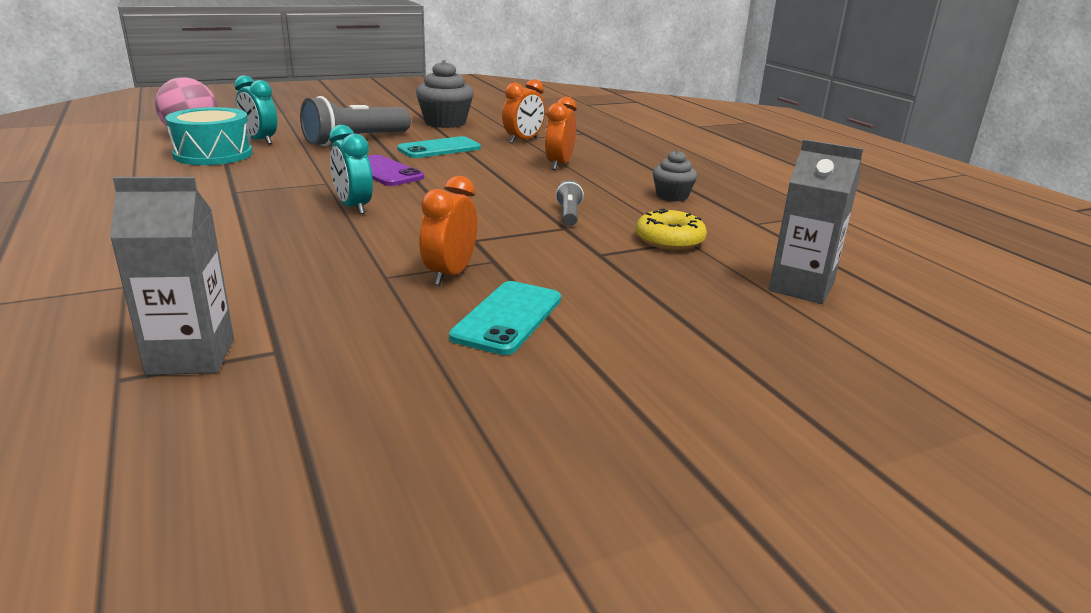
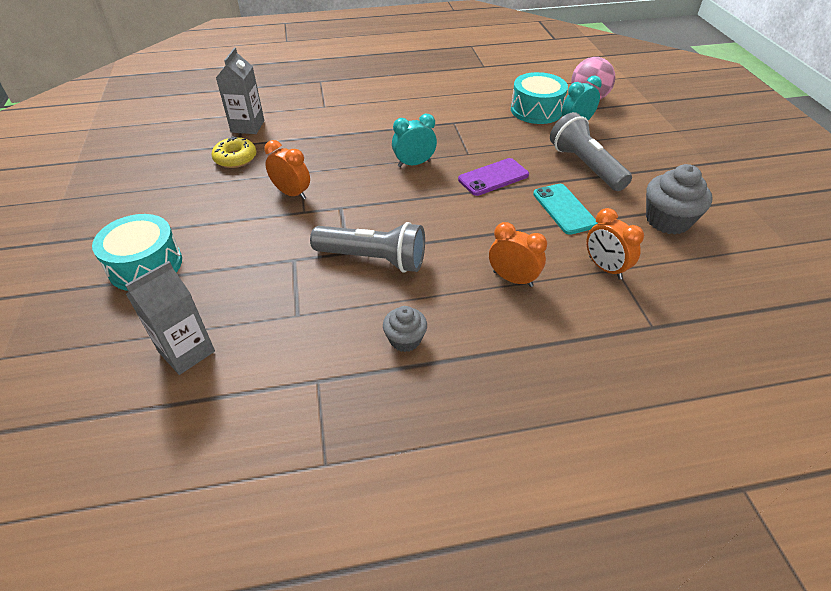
camera: 105 degrees right, 20 degrees up
turquoise phone [449,281,561,355] -> none
grey flashlight [555,180,584,226] -> grey flashlight [310,222,425,273], size x2.11
yellow donut [636,209,707,250] -> yellow donut moved to [212,136,256,168]
none -> turquoise drum [92,214,182,291]

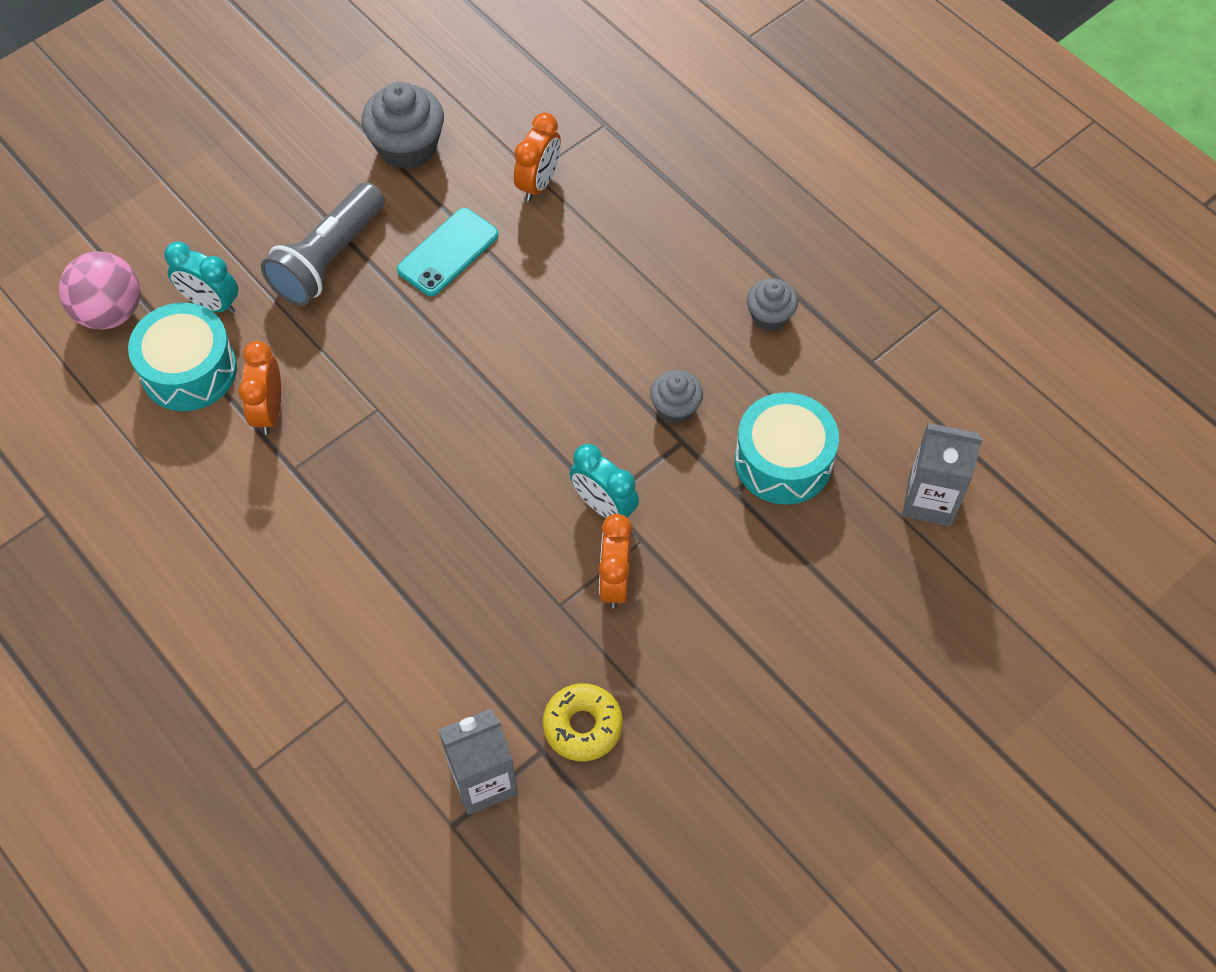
camera: 120 degrees left, 15 degrees up
turquoise drum [92,214,182,291] -> turquoise drum moved to [735,392,839,504]
grey flashlight [310,222,425,273] -> grey cupcake [650,370,703,424]
turquoise clock [392,114,437,167] -> turquoise clock moved to [570,444,639,518]
purple phone [458,158,529,196] -> none
orange clock [489,222,547,287] -> orange clock moved to [238,341,281,435]

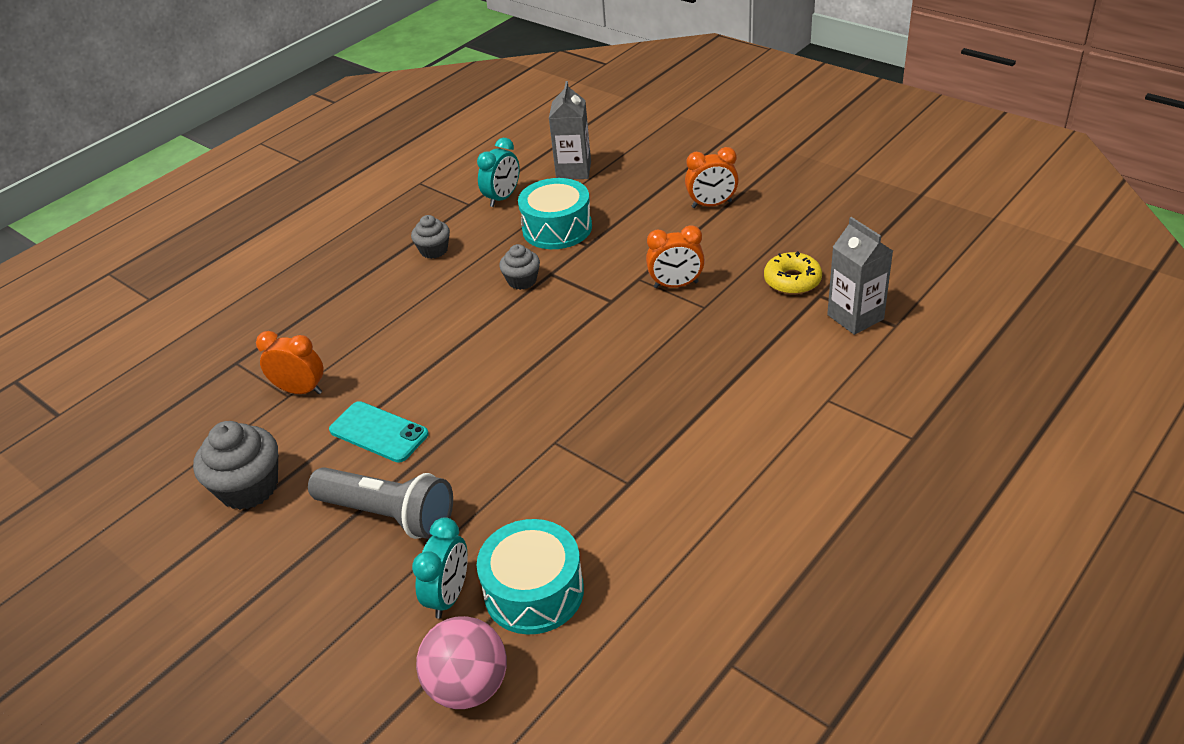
camera: 95 degrees left, 20 degrees down
orange clock [238,341,281,435] -> orange clock moved to [685,147,739,208]
turquoise clock [570,444,639,518] -> turquoise clock moved to [477,138,520,207]

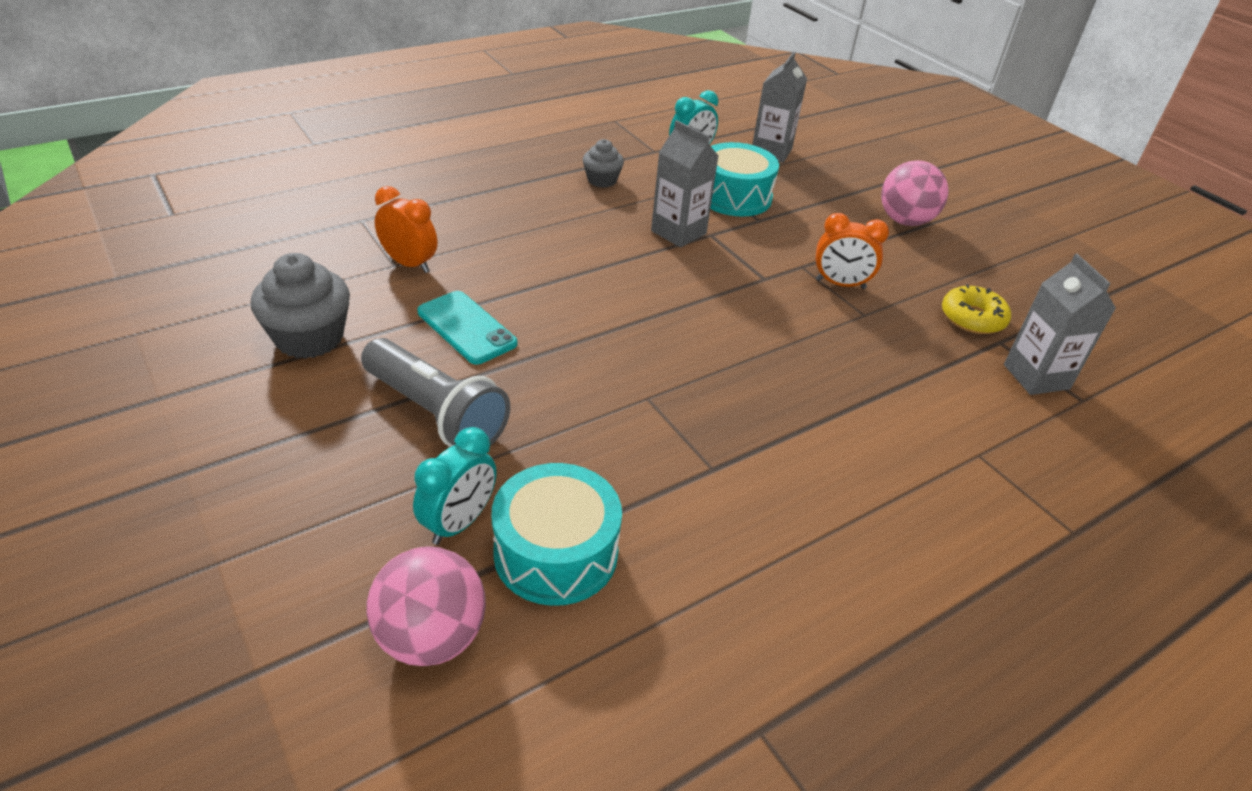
camera: 10 degrees right, 0 degrees up
grey cupcake [499,244,540,290] -> grey carton [651,120,718,248]
orange clock [685,147,739,208] -> pink ball [881,160,949,226]

